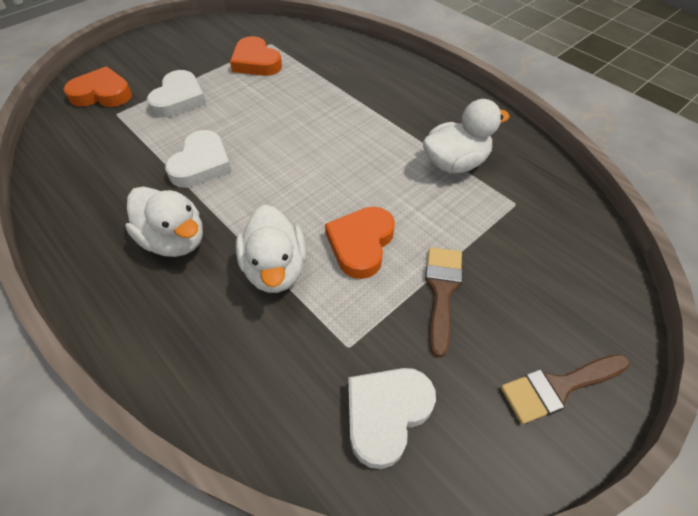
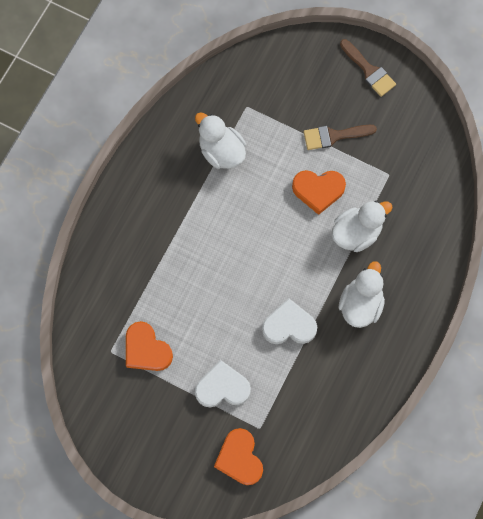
camera: 110 degrees left, 20 degrees up
orange heart [230,36,282,76] -> orange heart turned 105 degrees clockwise [126,321,173,371]
white heart [348,368,436,469] -> none

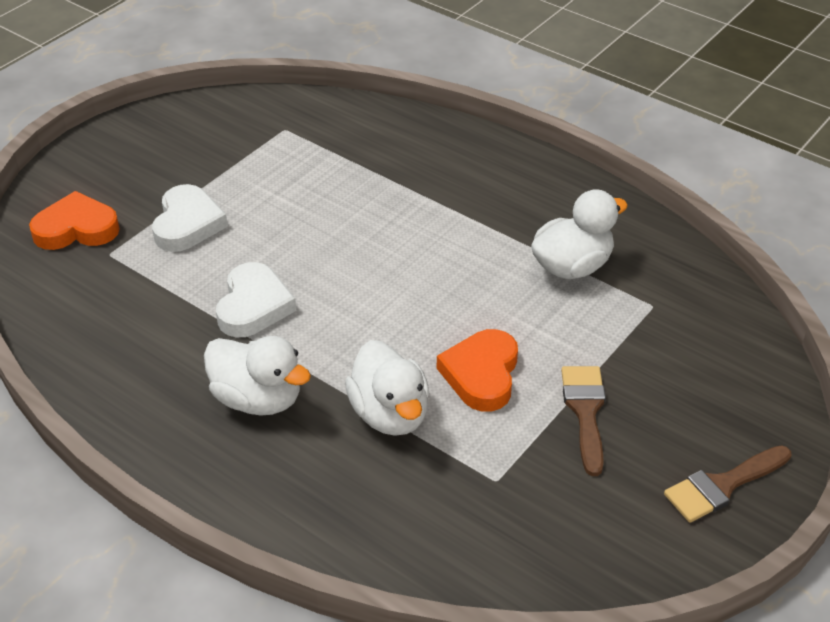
camera: 100 degrees right, 30 degrees down
orange heart [126,321,173,371] -> none

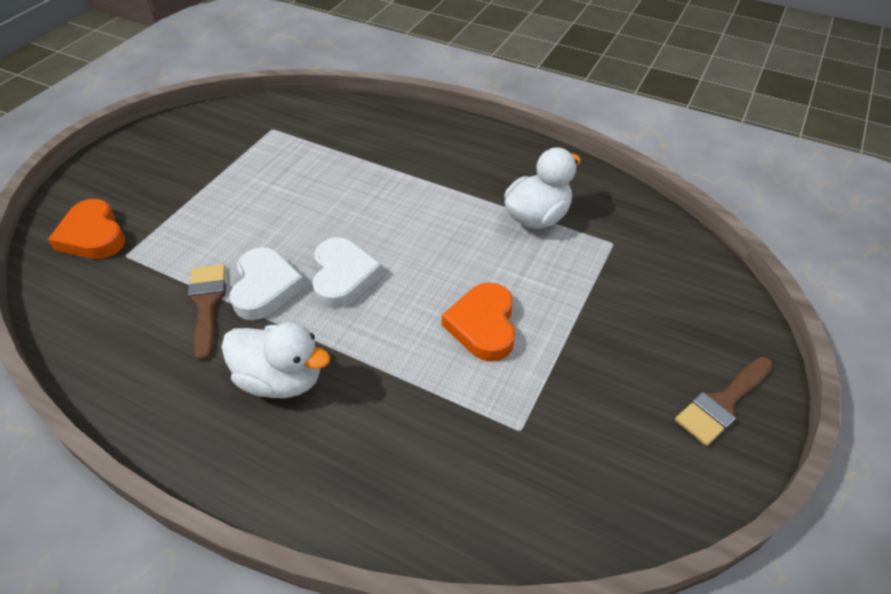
camera: 10 degrees left, 5 degrees up
orange heart [29,191,120,250] -> orange heart turned 105 degrees counterclockwise [48,199,125,259]
white heart [152,184,228,252] -> white heart moved to [312,237,383,309]
white duck [345,340,430,436] -> none
brown brush [561,366,606,476] -> brown brush moved to [188,264,226,361]

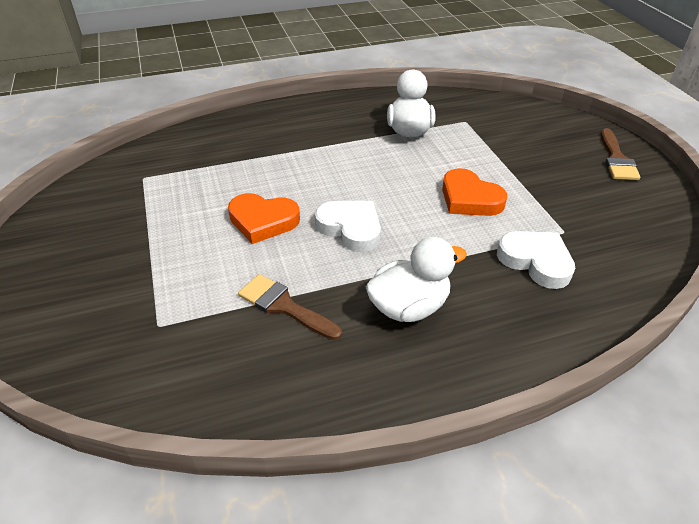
camera: 45 degrees left, 5 degrees down
orange heart [48,199,125,259] -> orange heart moved to [228,193,300,244]
white heart [230,247,305,320] -> white heart moved to [497,231,575,289]

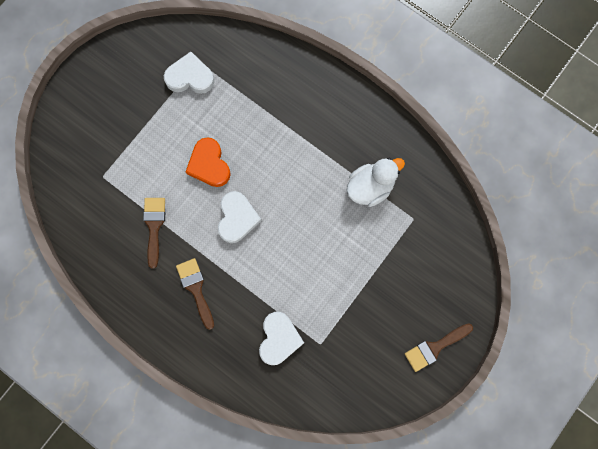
camera: 55 degrees right, 35 degrees up
white duck [366,237,467,322] -> brown brush [176,258,214,330]
orange heart [442,168,507,216] -> none
none -> white heart [164,52,214,94]

